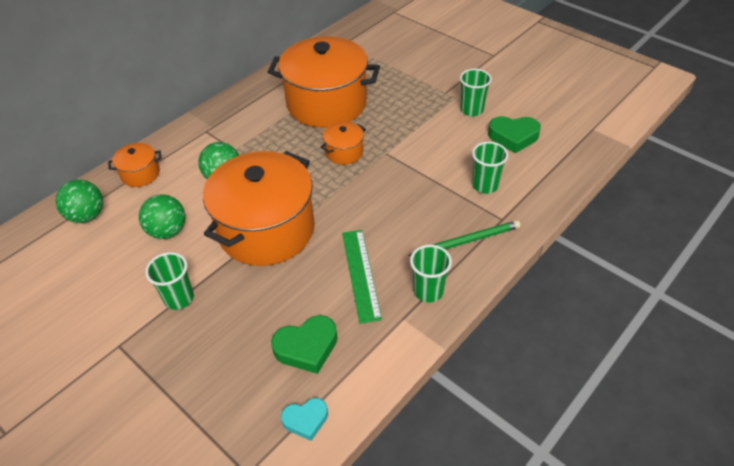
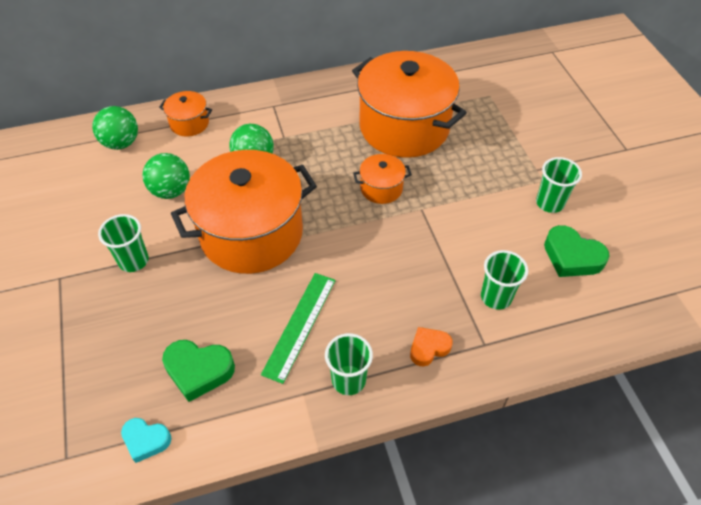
camera: 30 degrees right, 5 degrees up
green pencil [409,220,521,256] -> orange heart [410,327,453,367]

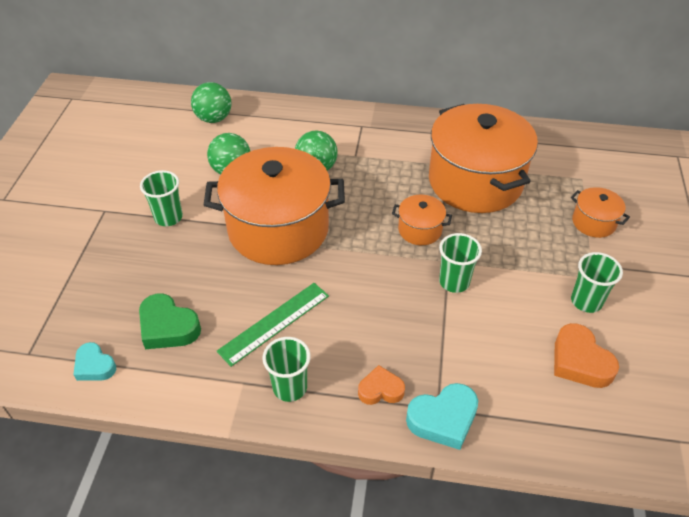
camera: 25 degrees right, 5 degrees down
orange pot [159,91,212,137] -> orange pot moved to [571,187,630,238]
green cup [481,250,528,310] -> green cup moved to [439,233,482,293]
green heart [544,225,610,277] -> orange heart [554,323,619,388]
none -> turquoise heart [406,383,478,450]

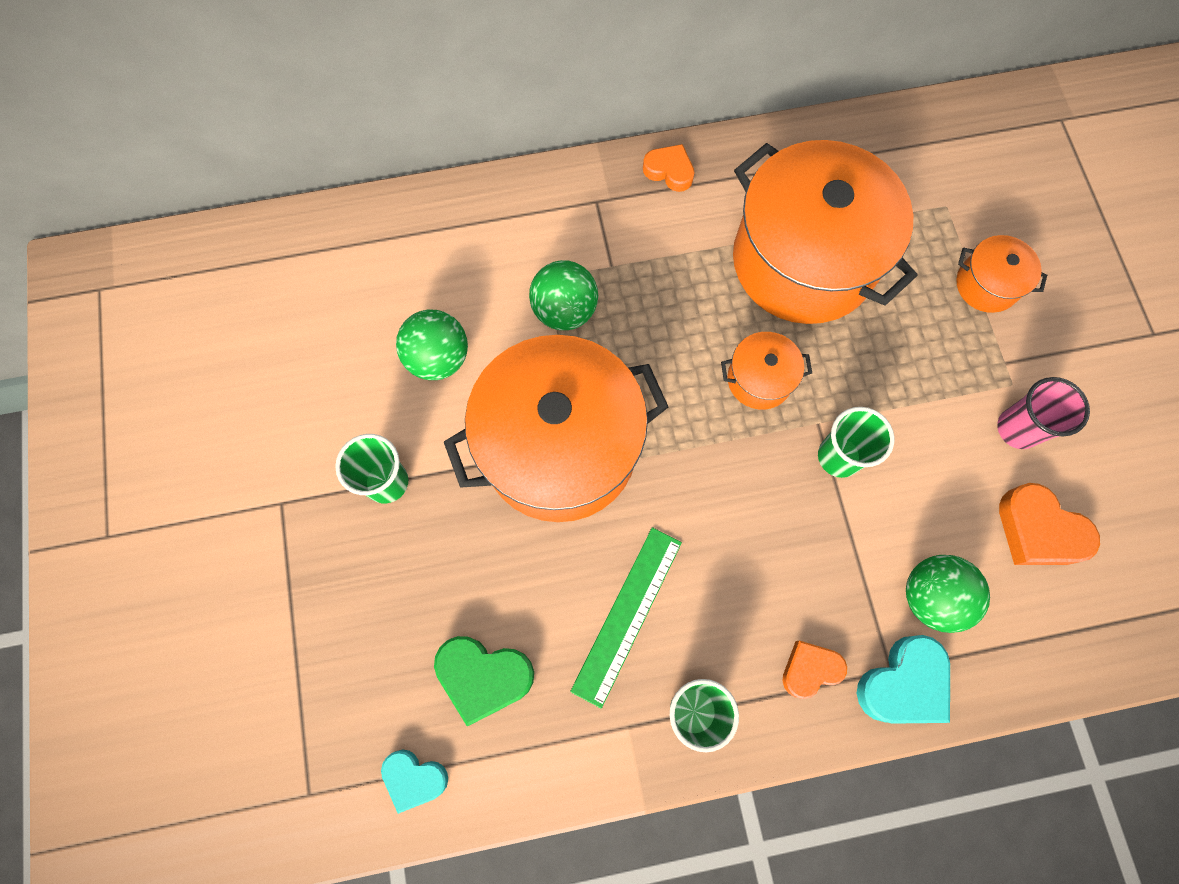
camera: 20 degrees left, 25 degrees up
green ball [191,82,232,123] -> green ball moved to [906,555,990,633]
green cup [571,252,623,313] -> pink cup [997,377,1090,449]
none -> orange heart [643,144,694,192]

